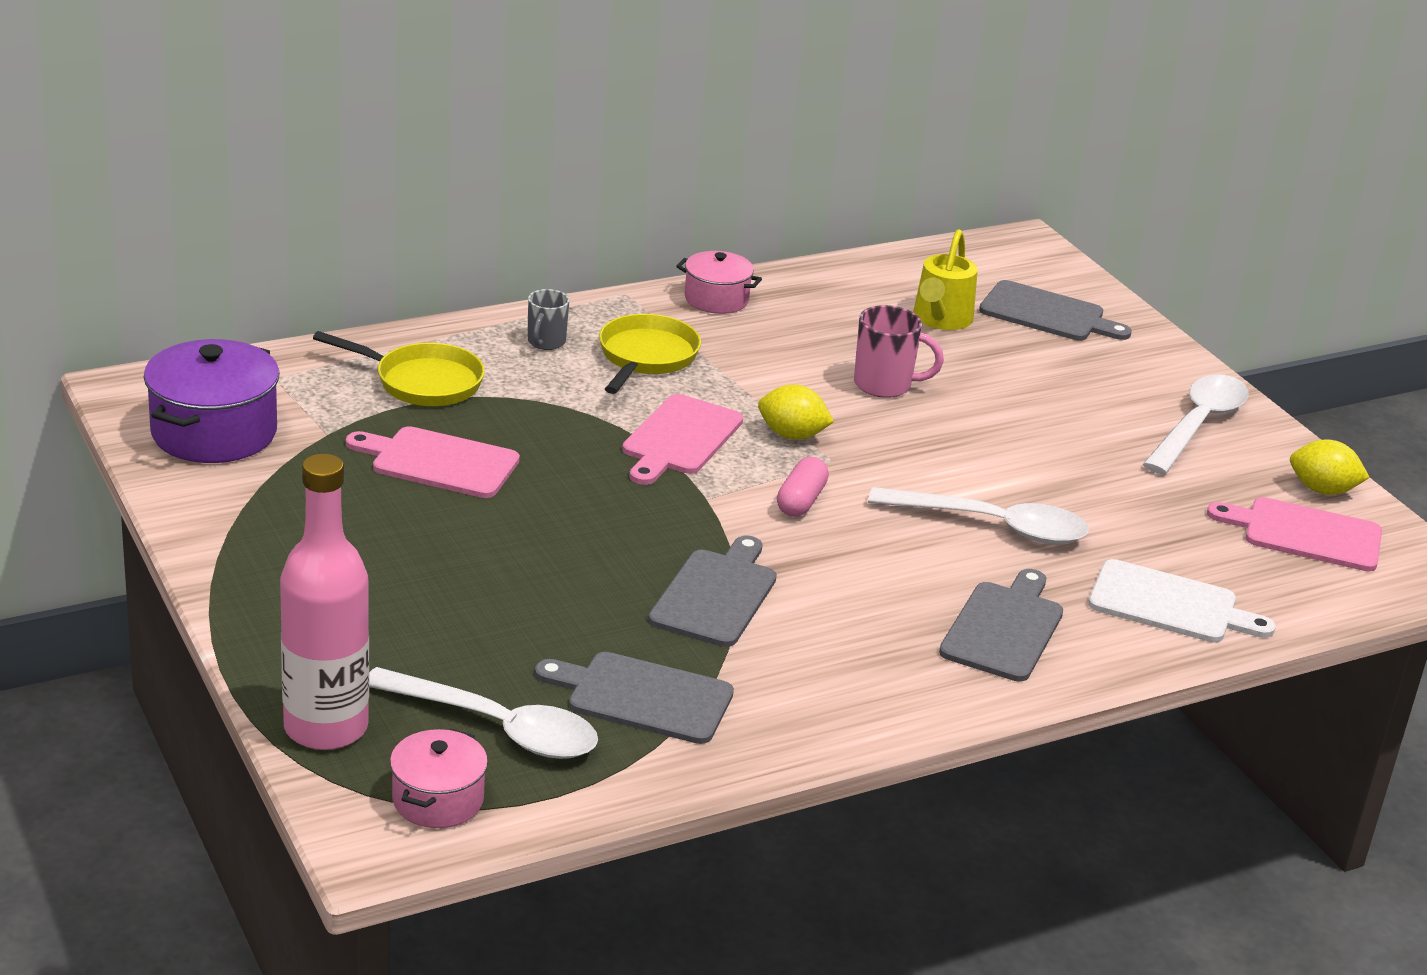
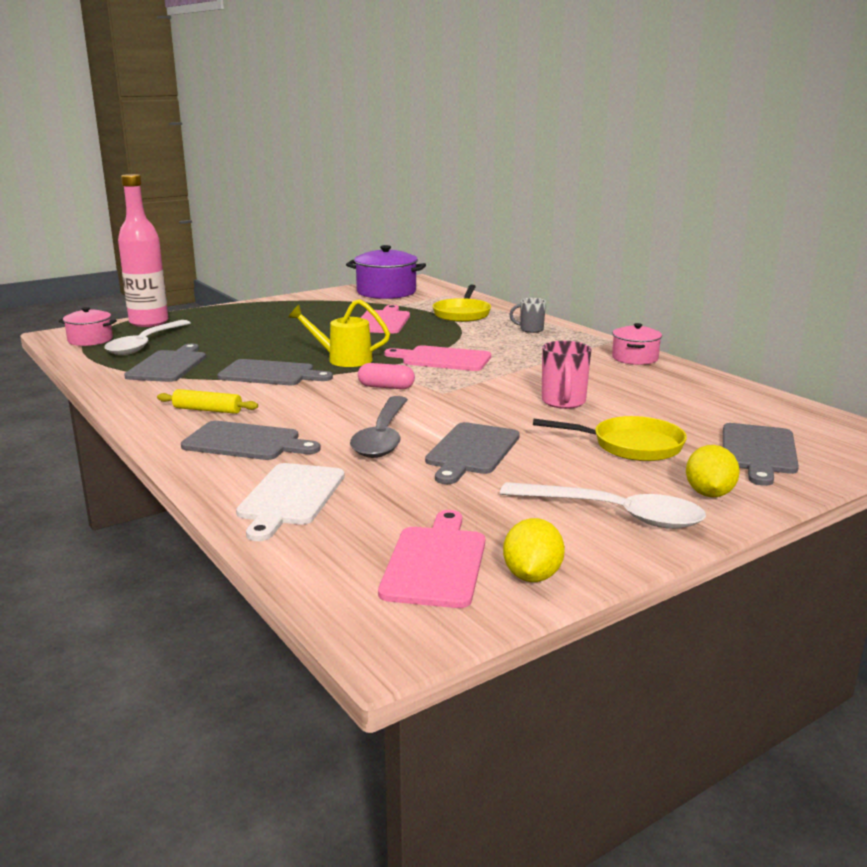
camera: 85 degrees right, 10 degrees down
yellow pan [599,314,701,394] -> yellow pan moved to [533,416,687,461]
yellow lemon [758,385,834,440] -> yellow lemon moved to [686,445,740,497]
white spoon [868,487,1089,544] -> grey spoon [350,396,408,458]
yellow watering can [913,229,978,330] -> yellow watering can moved to [288,299,390,367]
none -> yellow rolling pin [157,389,258,414]
none -> grey cutting board [425,422,520,484]

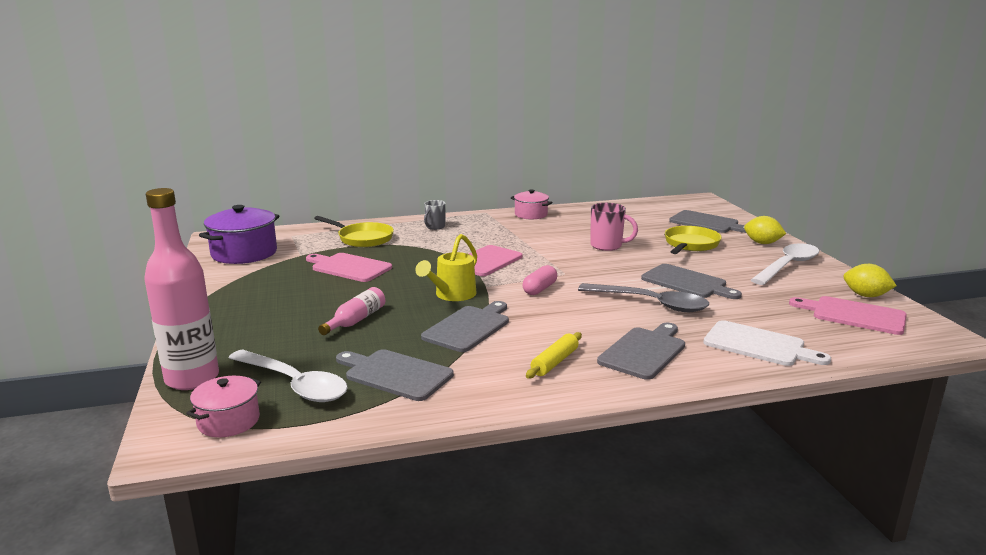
camera: 70 degrees left, 0 degrees up
none -> pink bottle [318,287,385,335]

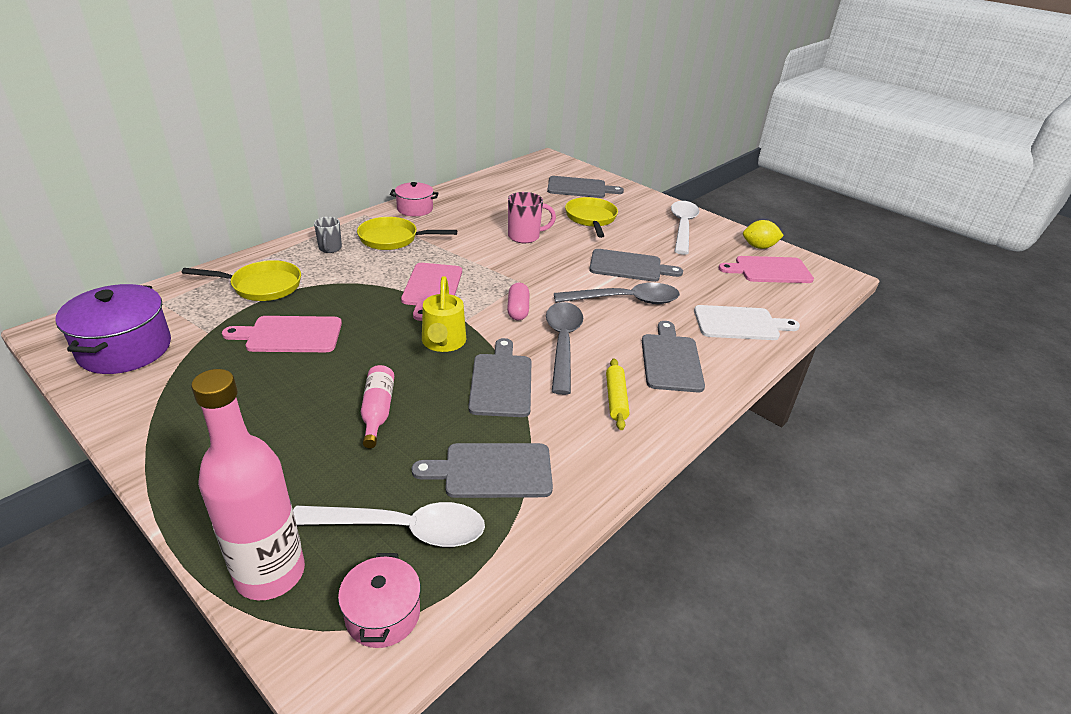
camera: 35 degrees left, 15 degrees up
yellow lemon [744,216,786,244] -> none
none -> yellow pan [357,217,457,250]
none -> grey spoon [546,302,583,395]

